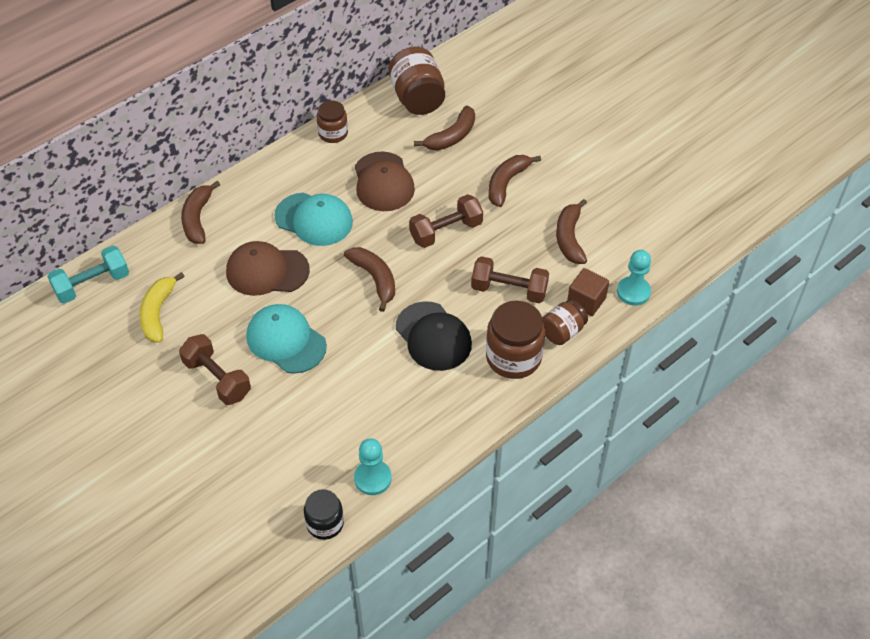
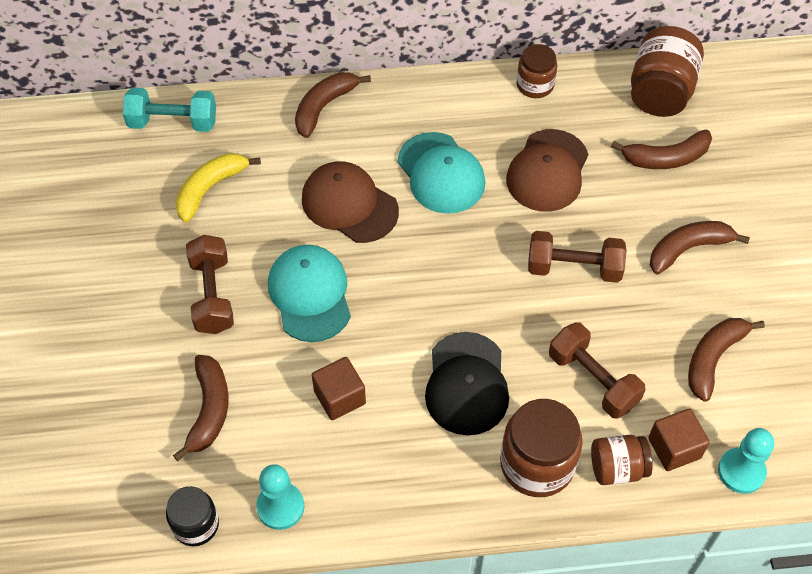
camera: 35 degrees right, 5 degrees up
brown banana [344,247,395,312] -> brown banana moved to [173,355,229,461]
none -> brown cube [312,357,366,420]

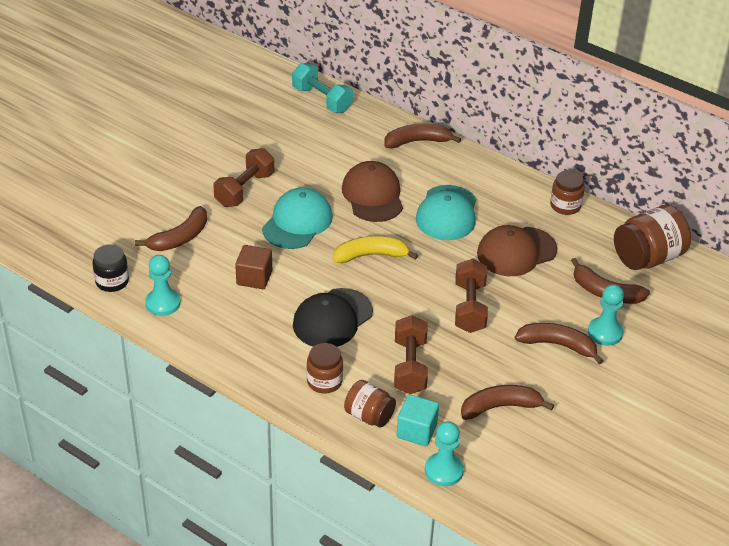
camera: 40 degrees right, 15 degrees down
yellow banana [175,153,261,223] -> yellow banana moved to [333,236,418,263]
brown jar [500,399,583,497] -> brown jar [307,343,343,394], size x0.61
brown dumbbell [528,231,626,283] -> brown dumbbell turned 45 degrees clockwise [455,259,488,333]
brown cube [648,409,710,471] -> turquoise cube [397,394,439,446]
none -> turquoise pawn [588,284,624,346]

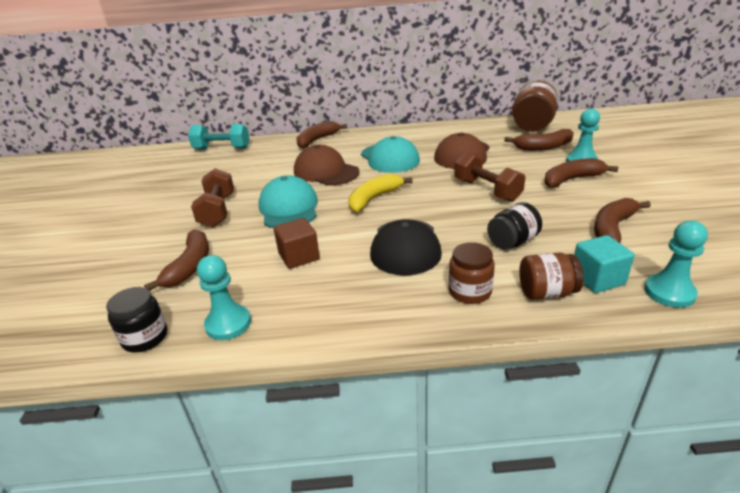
camera: 35 degrees left, 10 degrees down
brown dumbbell [394,315,428,394] -> black jar [487,202,542,249]
brown jar [550,170,585,215] -> none

